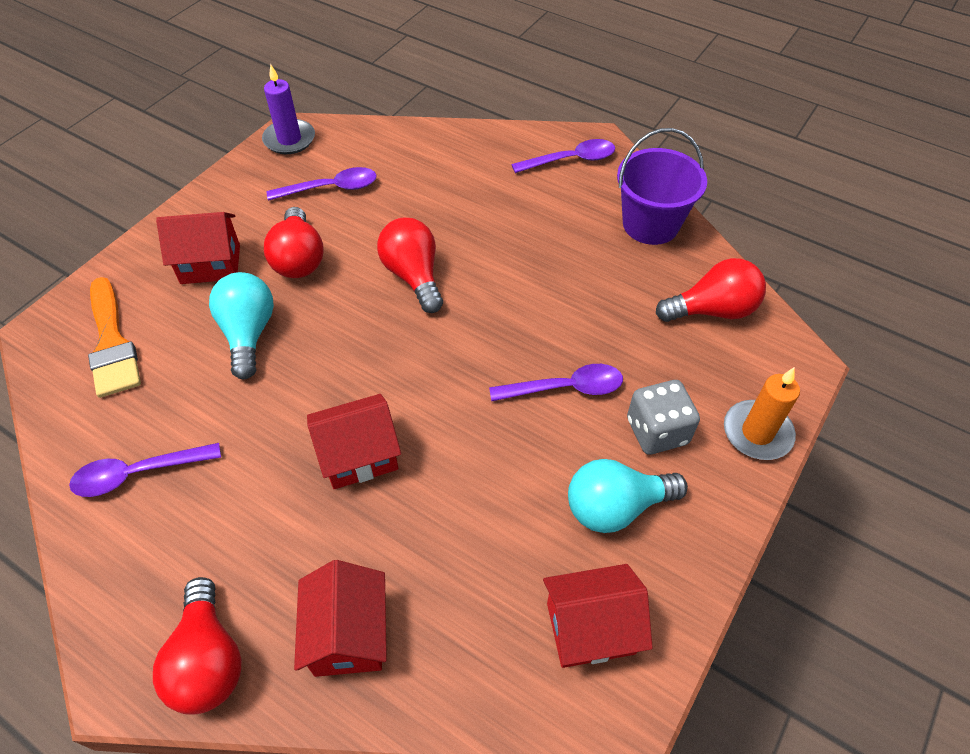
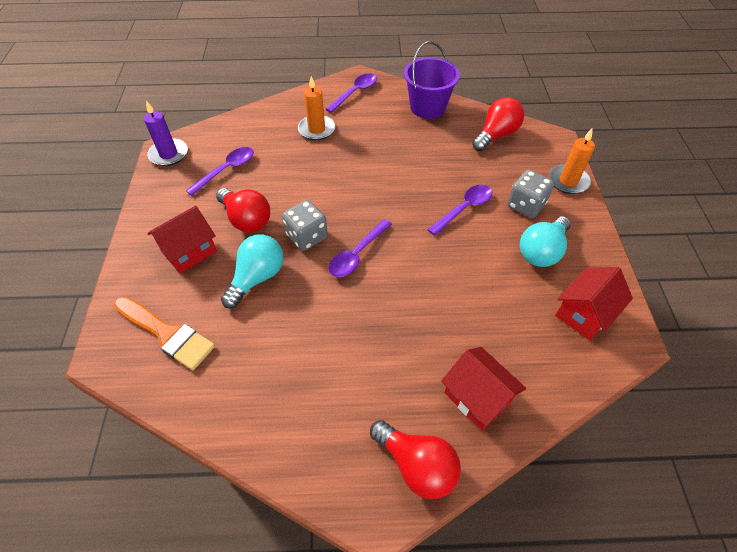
camera: 35 degrees left, 0 degrees up
purple spoon [69,443,221,497] -> purple spoon moved to [329,219,392,277]
turquoise light bulb [209,272,274,379] -> turquoise light bulb turned 75 degrees clockwise [221,234,283,309]
red house [307,394,401,489] -> none
red light bulb [377,218,443,313] -> none
none -> grey dice [282,200,328,251]
none -> orange candle [298,76,335,140]

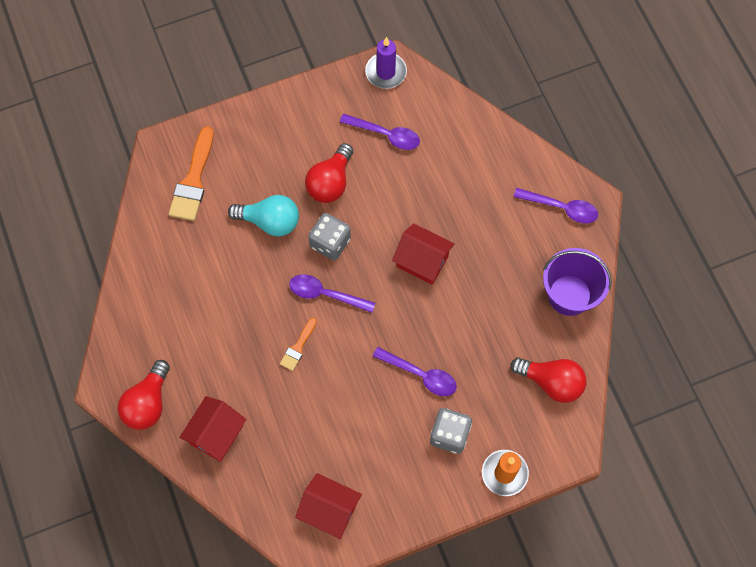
camera: 70 degrees right, 15 degrees up
red house [147,206,217,274] -> red house moved to [392,223,455,285]
orange candle [298,76,335,140] -> none
turquoise light bulb [520,216,571,267] -> none
none -> orange brush [280,318,317,371]

